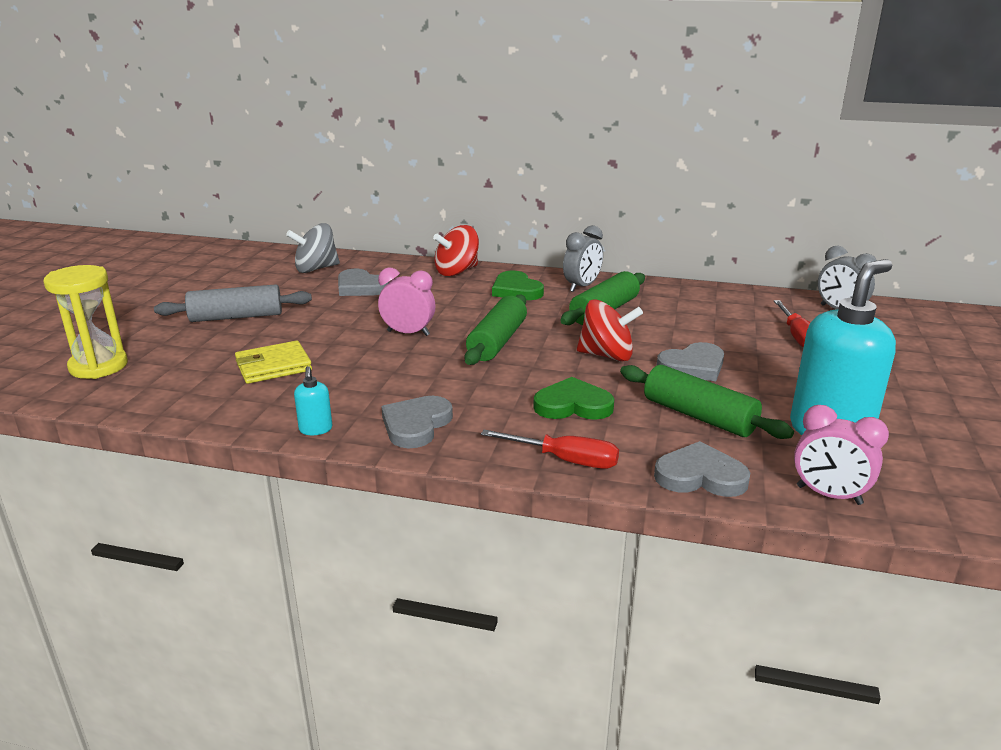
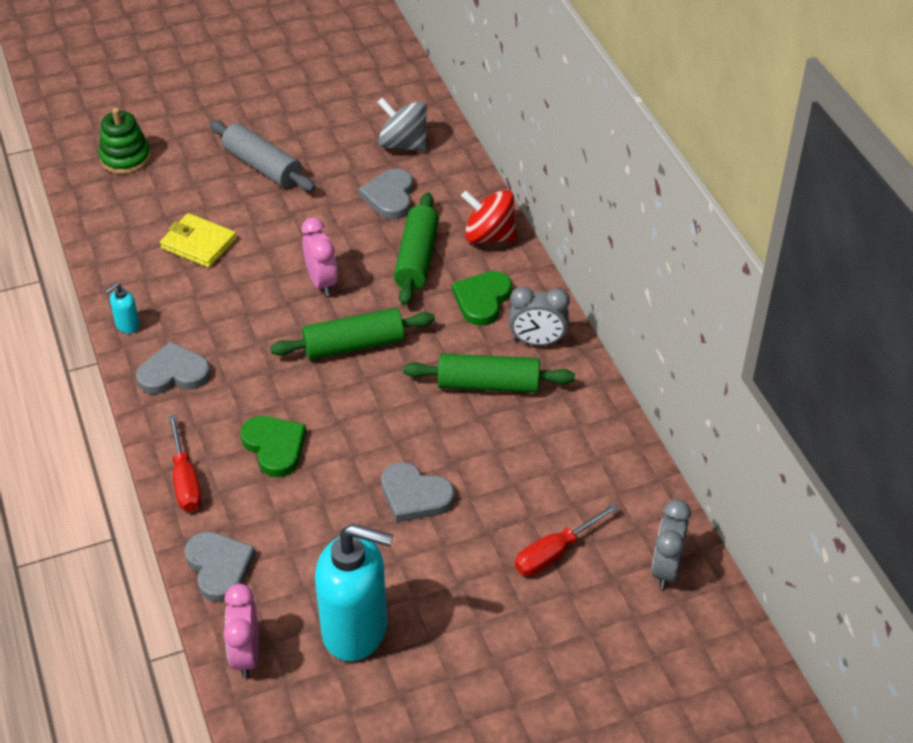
camera: 55 degrees right, 20 degrees up
yellow hourglass [43,265,128,379] -> green stacking toy [99,108,151,174]
red spinning top [577,299,643,361] -> none
green rolling pin [620,365,794,439] -> green rolling pin moved to [394,192,439,305]

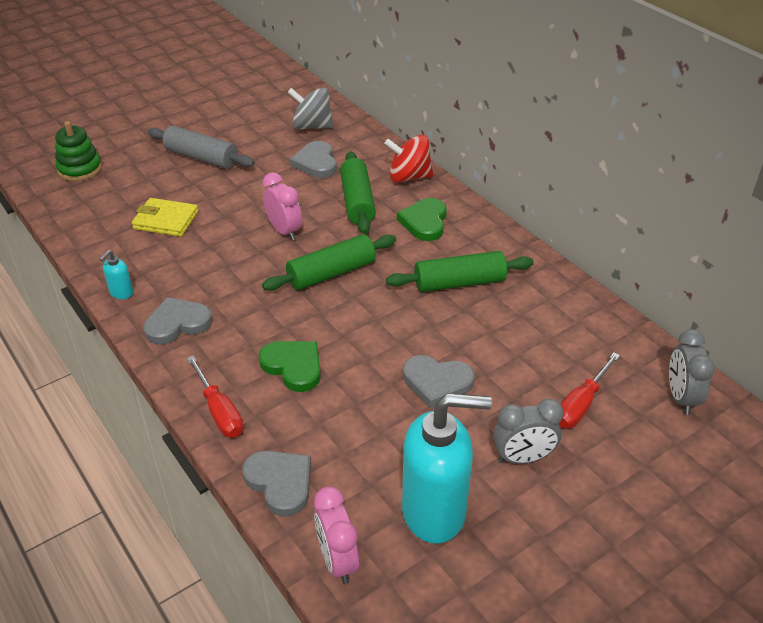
camera: 15 degrees left, 5 degrees down
grey clock [509,286,570,346] -> grey clock moved to [493,399,564,464]

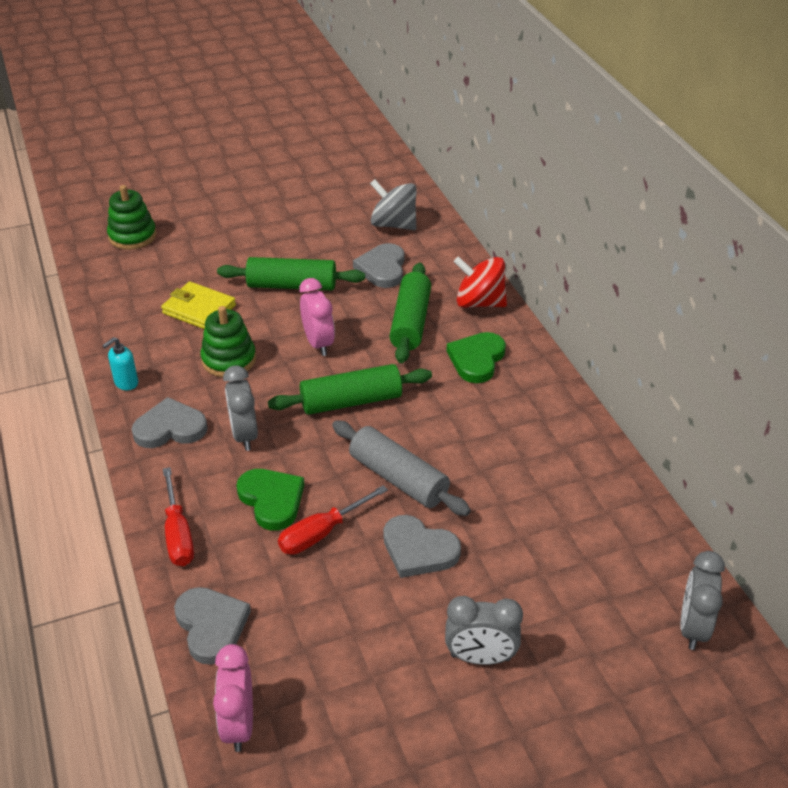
camera: 15 degrees right, 0 degrees up
grey rolling pin [148,125,255,169] -> grey rolling pin moved to [332,420,471,516]
green rolling pin [386,251,534,292] -> green rolling pin moved to [217,257,365,290]
turquoise soap dispenser [402,393,492,544] -> none
red screwdriver [558,352,620,428] -> red screwdriver moved to [278,485,388,555]
none -> green stacking toy [200,306,256,377]
none -> grey clock [223,366,258,451]

